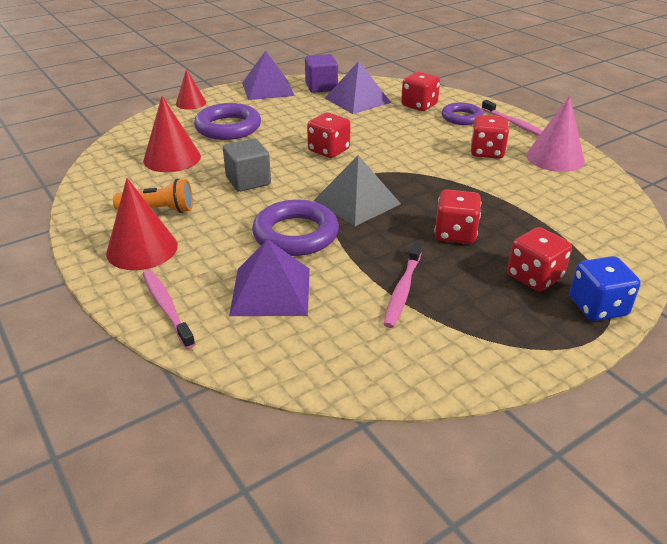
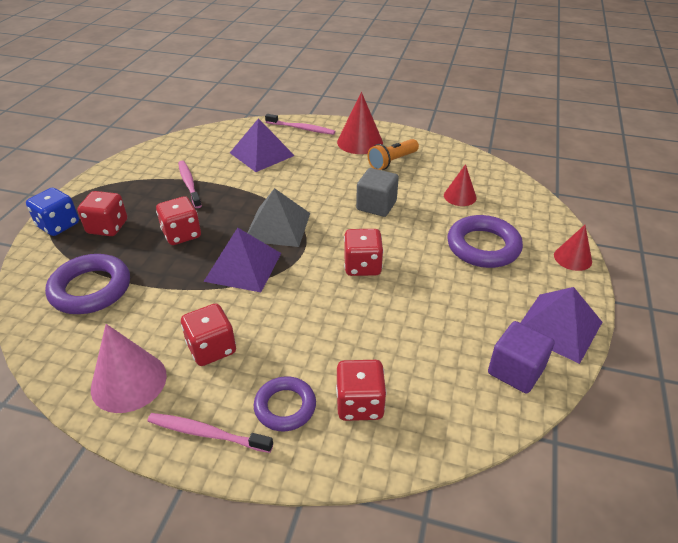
camera: 140 degrees right, 5 degrees up
red cone [143,96,201,172] -> red cone [444,164,476,206], size x0.62
purple ring [252,200,339,256] -> purple ring moved to [45,254,130,314]
purple pyramid [325,61,391,114] -> purple pyramid moved to [204,227,281,292]

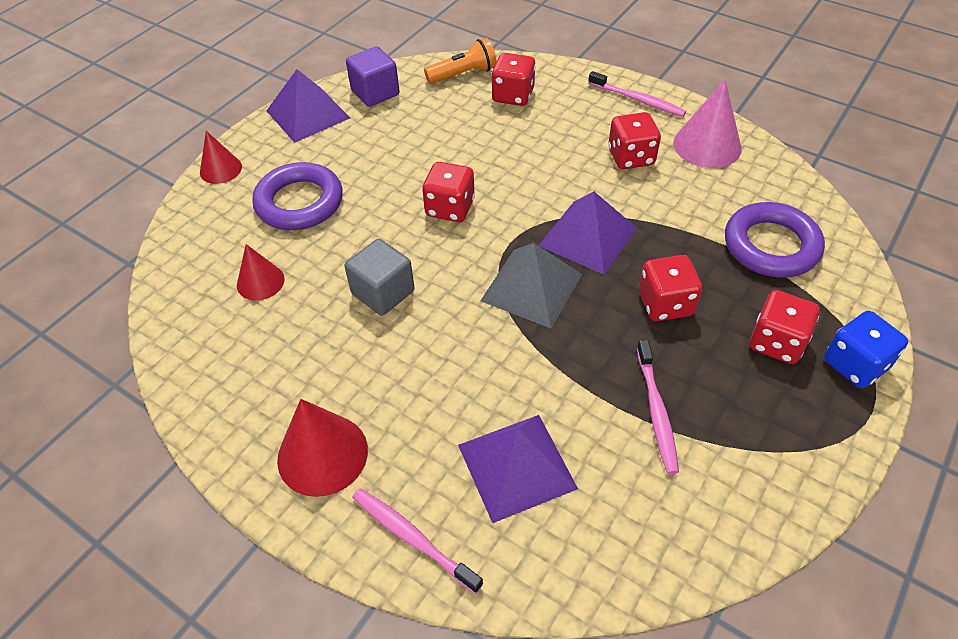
camera: 160 degrees left, 10 degrees up
purple ring [254,376,316,431] -> none
orange flashlight [368,139,419,170] -> orange flashlight moved to [424,38,497,84]

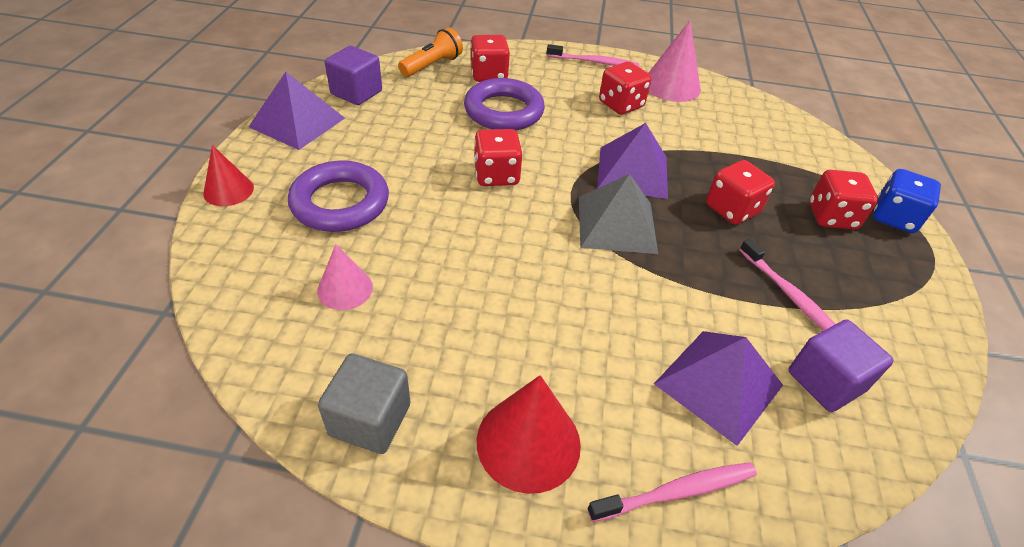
camera: 30 degrees left, 5 degrees down
red cone [237,244,285,300] -> pink cone [317,244,373,310]
grey cube [345,239,415,316] -> grey cube moved to [318,354,410,454]
pink toothbrush [352,489,483,594] -> pink toothbrush turned 150 degrees clockwise [588,462,757,522]
purple ring [725,202,825,278] -> purple ring moved to [464,78,545,130]
none -> purple cube [789,319,894,412]

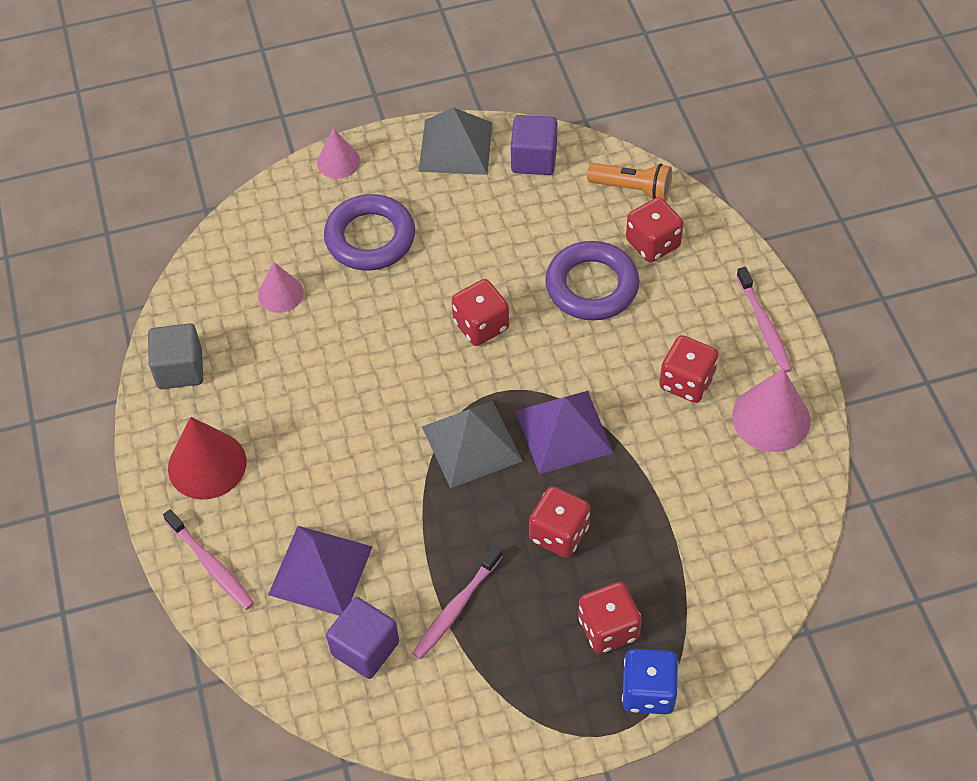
camera: 70 degrees right, 10 degrees up
red cone [203,145,254,206] -> pink cone [317,128,360,179]
purple pyramid [249,72,345,150] -> grey pyramid [418,107,492,175]

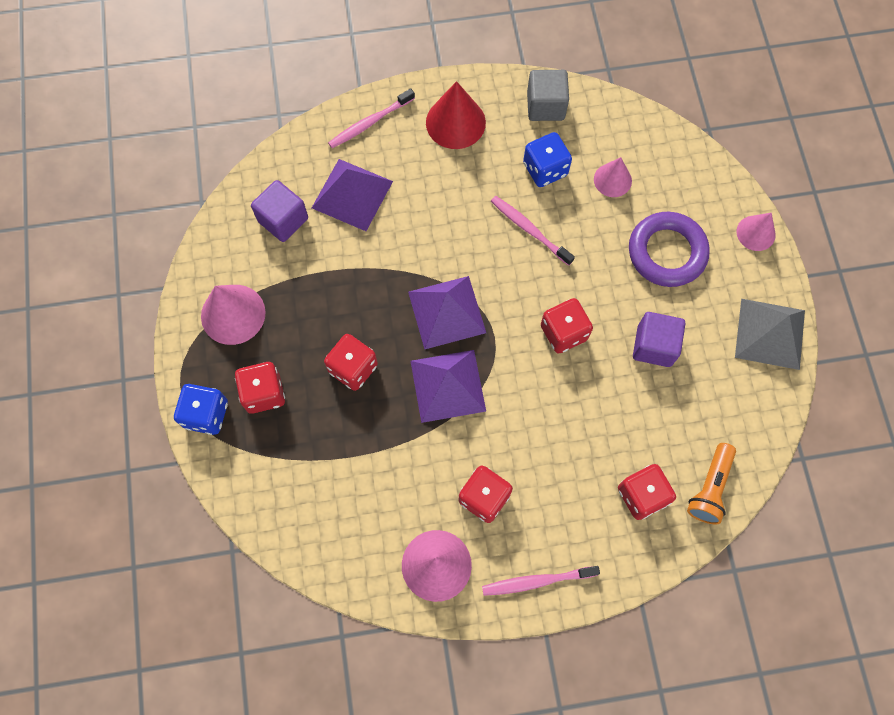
camera: 95 degrees right, 15 degrees up
pink toothbrush [412,546,503,659] -> pink toothbrush moved to [491,196,575,266]
grey pyramid [422,401,523,488] -> purple pyramid [408,276,486,349]
purple cube [511,115,557,175] -> purple cube moved to [633,312,686,367]
purple ring [545,241,640,320] -> none
none -> pink cone [201,285,266,345]
none -> blue dice [523,132,572,187]

